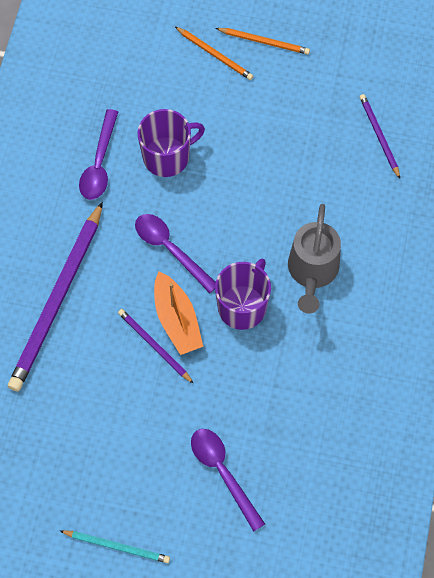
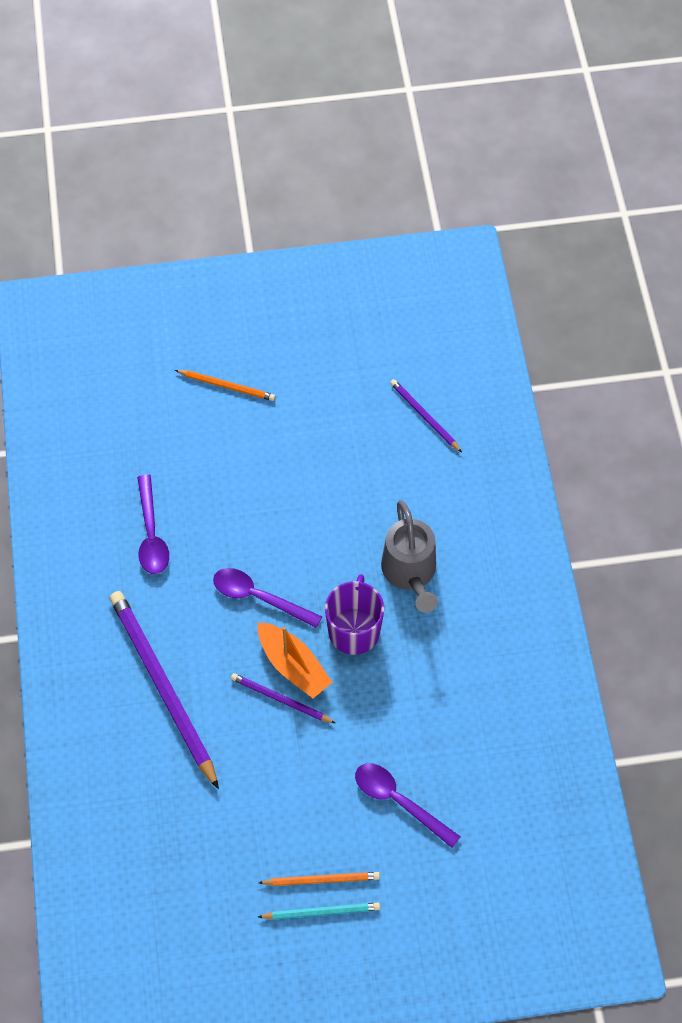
camera: 20 degrees left, 5 degrees down
purple pencil [8,201,103,391] -> purple pencil turned 150 degrees clockwise [110,591,219,789]
purple mug [137,109,205,177] -> none
orange pencil [216,28,310,55] -> orange pencil moved to [259,872,380,886]

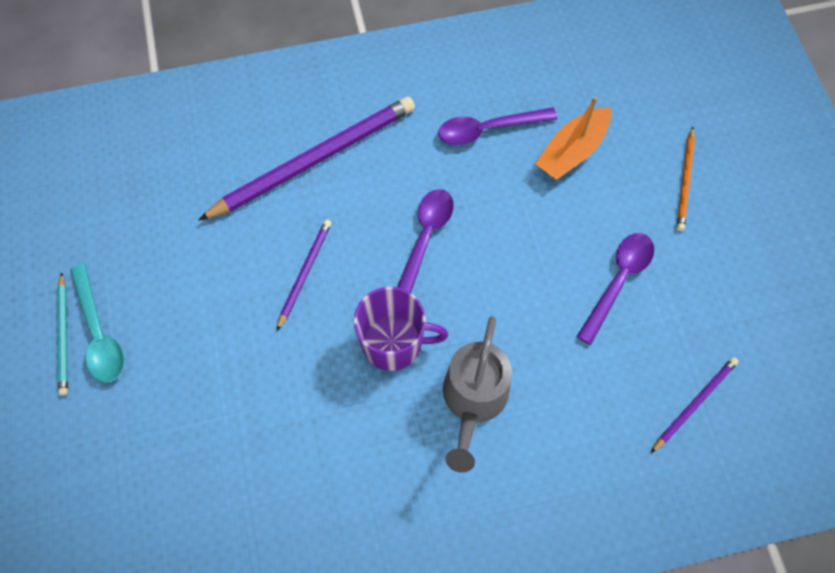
camera: 85 degrees right, 5 degrees up
orange boat [258,622,333,698] -> orange boat moved to [535,97,611,180]
orange pencil [259,872,380,886] -> turquoise spoon [70,264,124,383]
purple spoon [355,763,461,848] -> purple spoon moved to [577,233,654,345]
grey watering can [381,500,438,613] -> grey watering can turned 60 degrees counterclockwise [443,316,512,473]

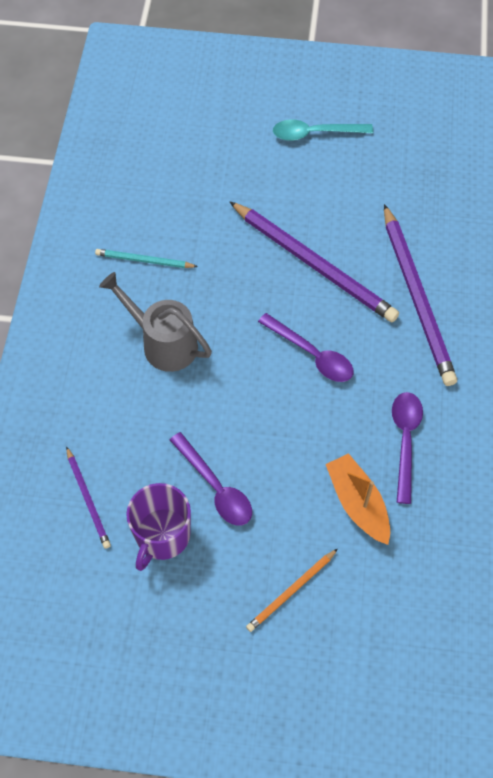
camera: 110 degrees right, 5 degrees down
turquoise pencil [57,272,68,396] -> turquoise pencil moved to [95,249,198,268]
purple pencil [277,219,332,330] -> purple pencil [229,201,399,322], size x2.04
purple mug [354,287,448,371] -> purple mug moved to [126,483,191,571]
orange pencil [677,126,695,231] -> orange pencil turned 75 degrees counterclockwise [246,549,338,632]

